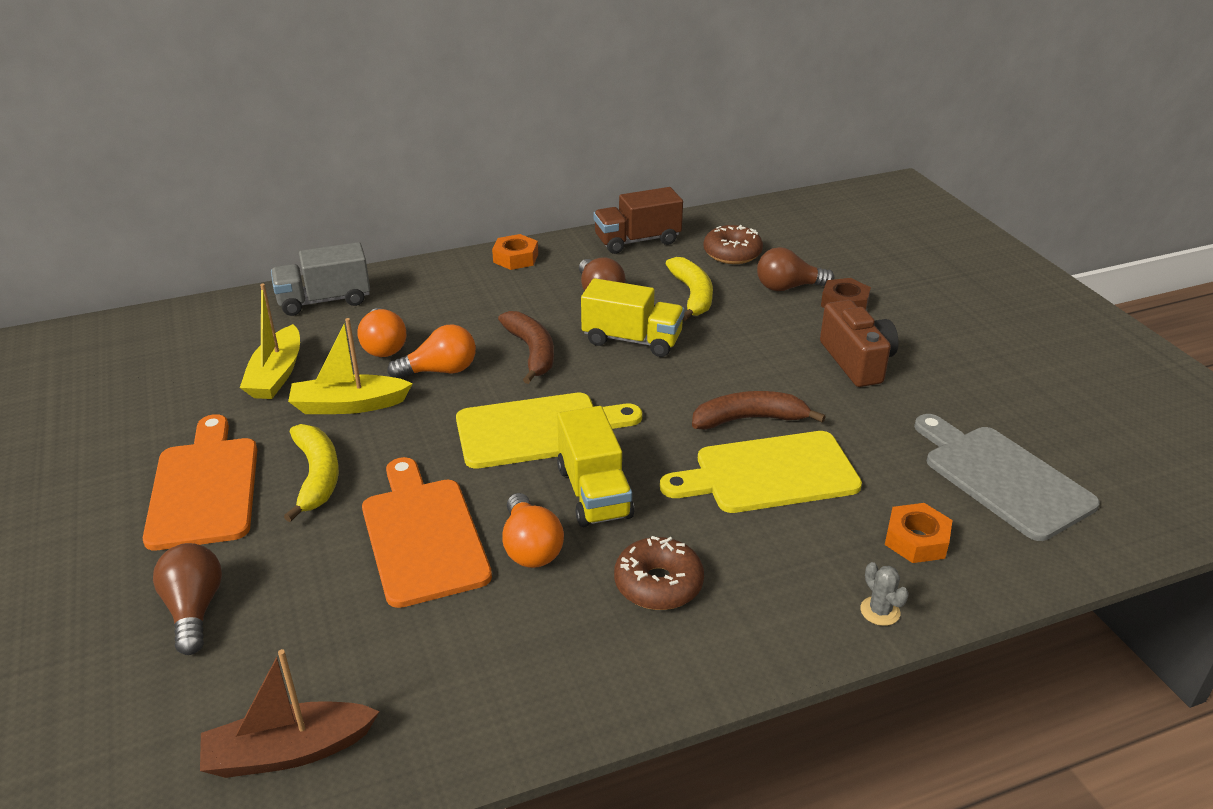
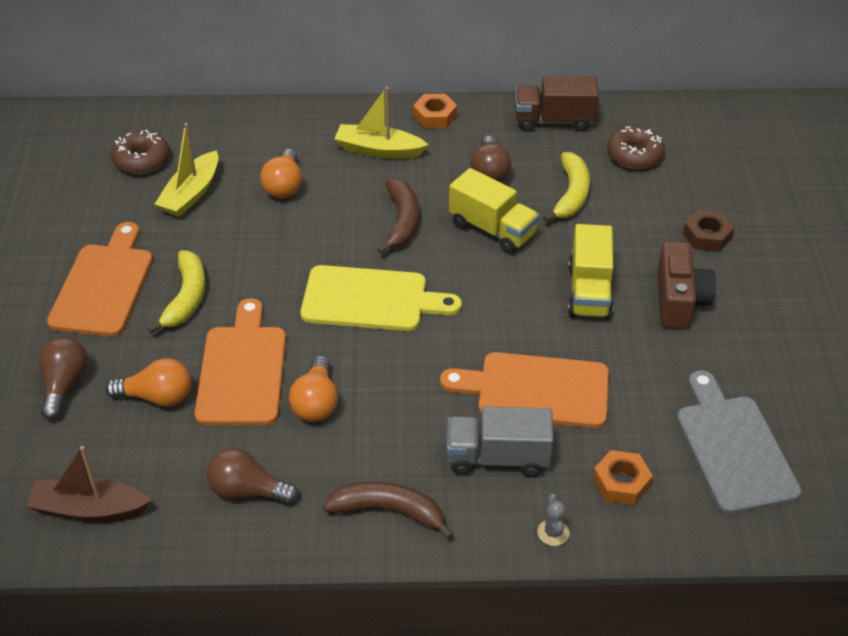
camera: 20 degrees right, 10 degrees up
grey truck [271,242,370,316] -> grey truck moved to [447,407,554,477]
yellow boat [288,318,413,414] -> yellow boat moved to [334,87,428,159]
orange light bulb [388,325,476,378] -> orange light bulb moved to [106,358,191,407]
yellow truck [557,406,634,527] -> yellow truck moved to [568,224,613,319]
brown donut [614,536,704,610] -> brown donut moved to [111,130,170,174]
yellow cutting board [660,431,862,513] -> orange cutting board [440,352,609,428]
brown banana [692,391,826,430] -> brown banana moved to [323,482,454,540]
brown light bulb [757,247,834,291] -> brown light bulb moved to [207,448,299,505]

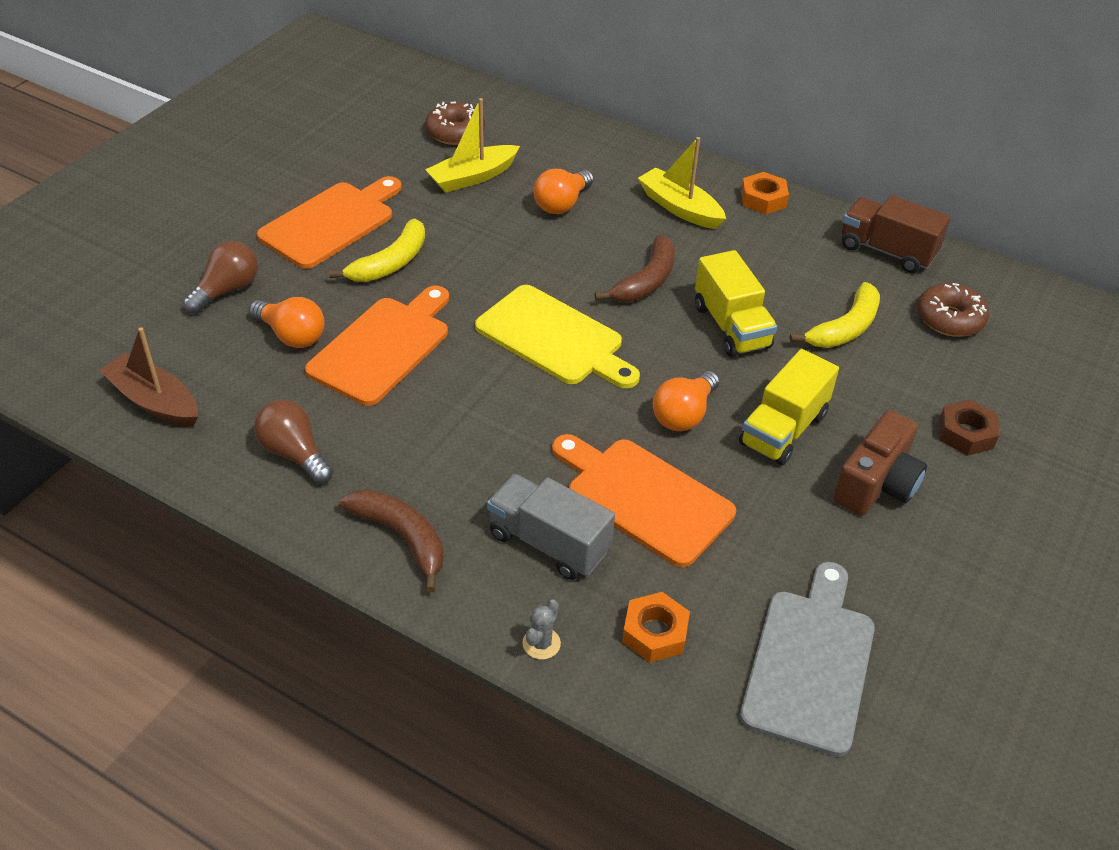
camera: 30 degrees right, 0 degrees up
orange light bulb [289,356,338,422] -> orange light bulb moved to [653,371,719,431]
brown light bulb [471,136,511,182] -> none

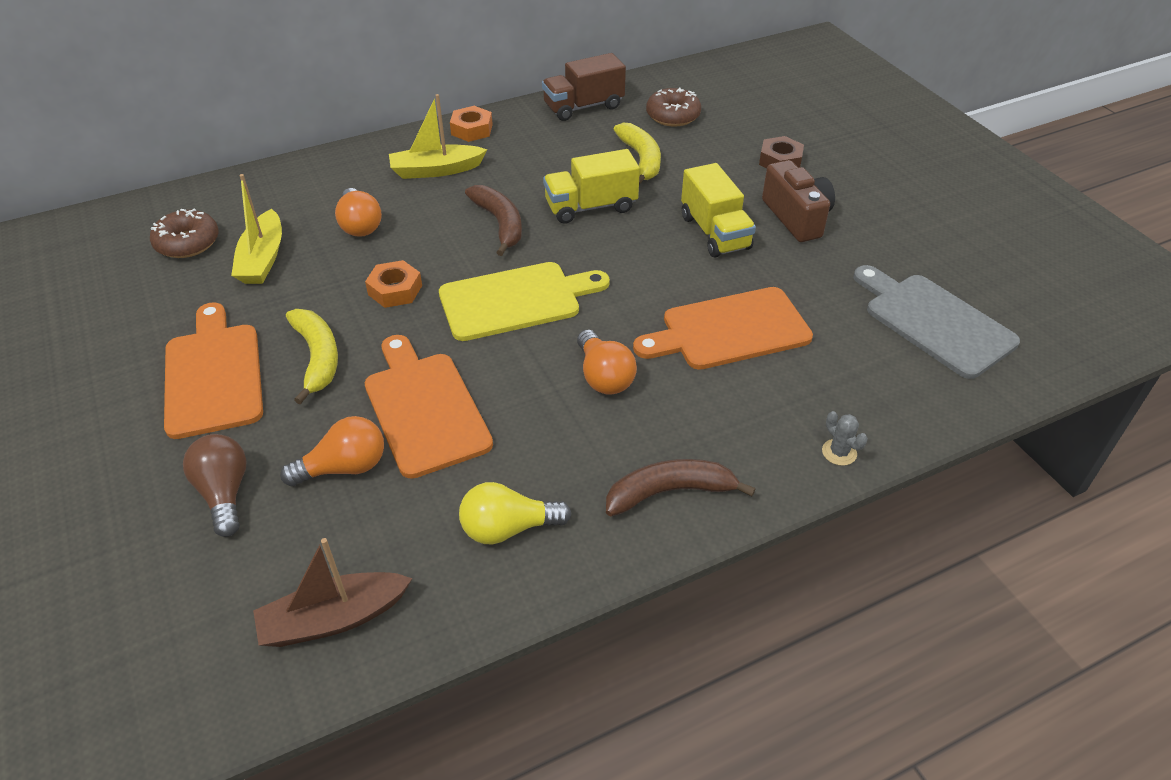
camera: 55 degrees left, 0 degrees up
brown light bulb [254,400,333,484] -> yellow light bulb [459,482,571,544]
grey truck [487,474,615,580] -> none
orange nut [622,592,690,663] -> orange nut moved to [365,260,422,308]
orange light bulb [653,371,719,431] -> orange light bulb moved to [577,330,637,395]
yellow truck [695,250,777,357] -> yellow truck turned 150 degrees clockwise [543,149,640,224]

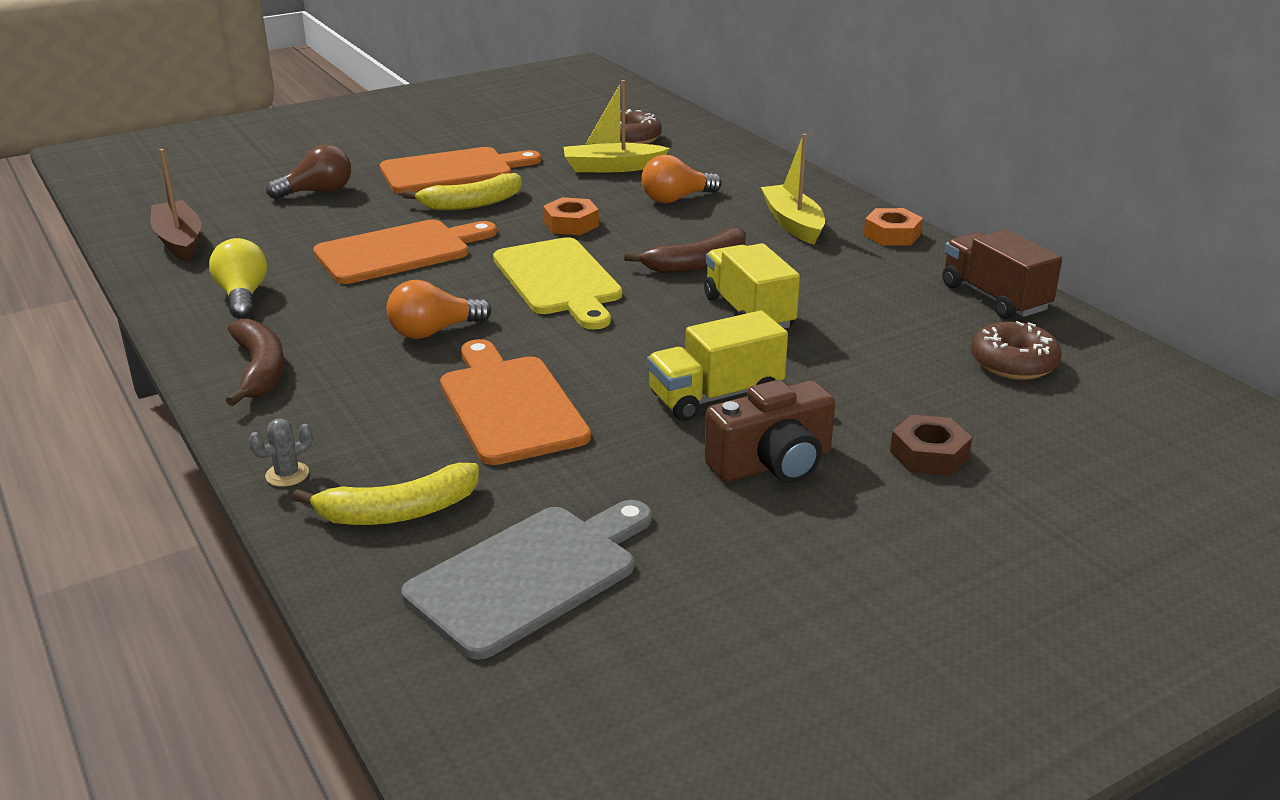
camera: 85 degrees right, 15 degrees down
orange light bulb [280,416,384,486] -> none
yellow banana [614,123,661,185] -> yellow banana moved to [292,463,479,525]

